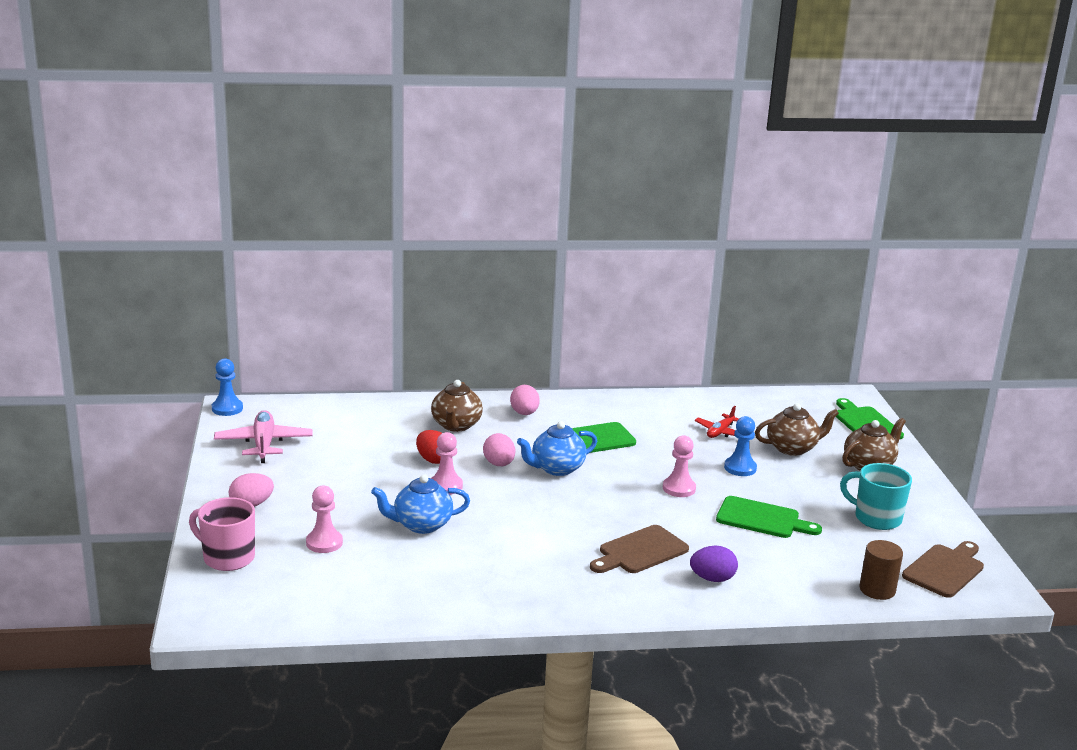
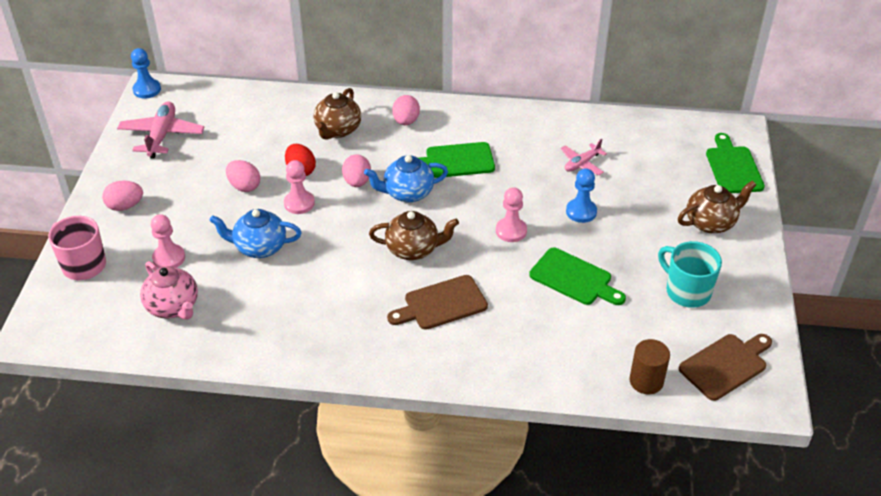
camera: 15 degrees right, 20 degrees up
purple egg [690,546,738,582] -> none
red plane [695,406,739,438] -> pink plane [561,139,607,175]
brown teapot [755,403,839,456] -> brown teapot moved to [369,211,459,260]
none -> pink teapot [140,261,198,320]
none -> pink egg [226,160,260,192]

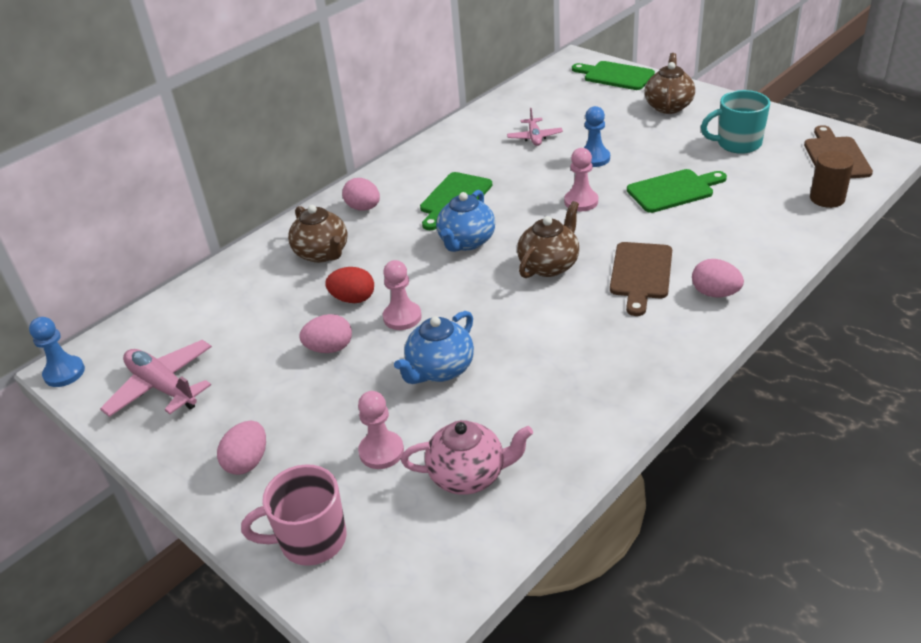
camera: 50 degrees left, 5 degrees down
pink egg [342,154,371,187] -> pink egg moved to [692,259,744,297]

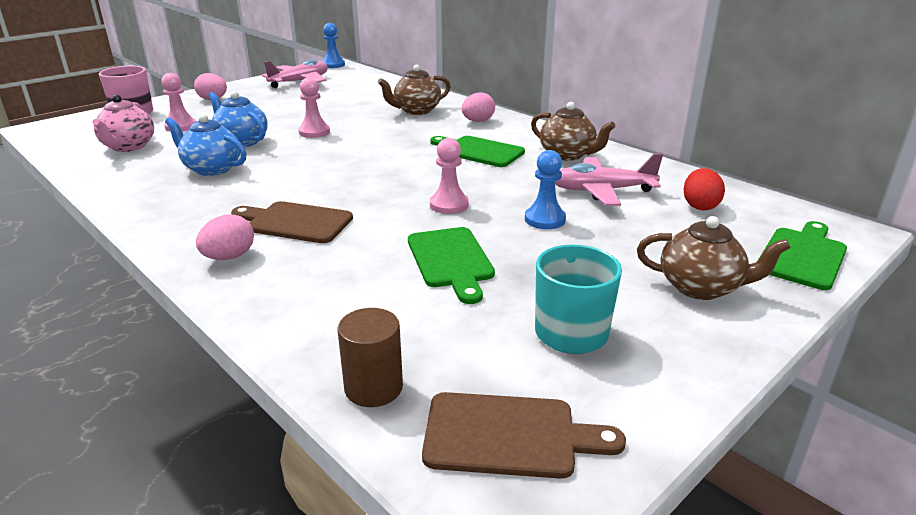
camera: 90 degrees right, 10 degrees down
pink egg [299,314,352,353] -> none
red egg [325,267,374,303] -> red egg moved to [683,168,725,210]
blue teapot [436,190,495,252] -> blue teapot moved to [165,114,247,176]
pink plane [507,108,563,146] -> pink plane [555,153,663,206], size x1.65
brown teapot [517,201,579,278] -> brown teapot moved to [531,102,615,161]

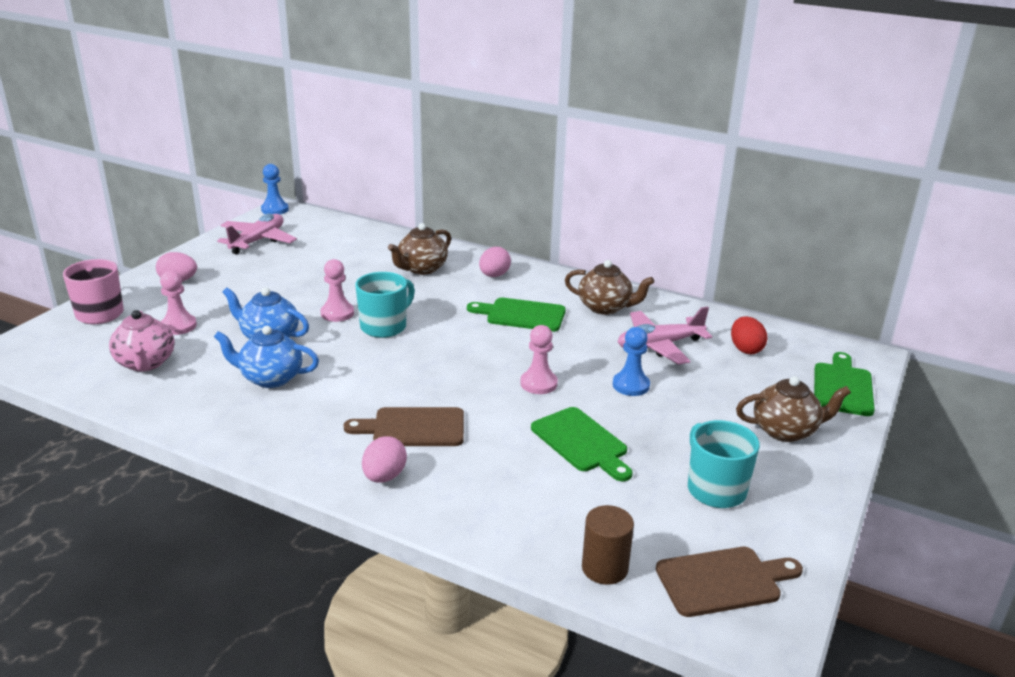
camera: 20 degrees left, 0 degrees up
none -> turquoise mug [355,272,415,338]

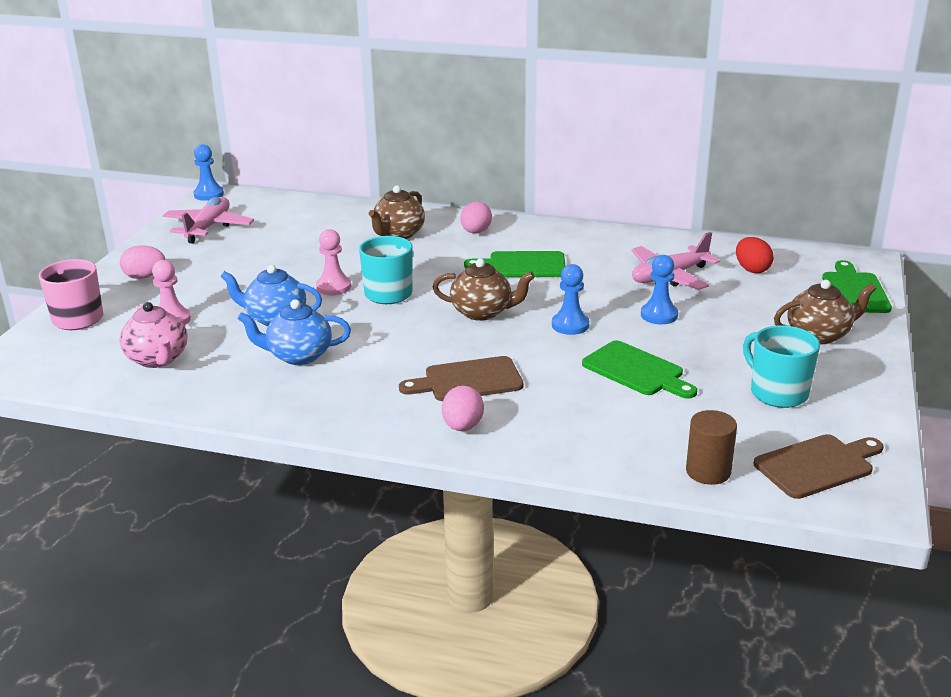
camera: 10 degrees left, 0 degrees up
pink pawn [520,325,558,394] -> blue pawn [552,264,589,335]
brown teapot [565,260,654,315] -> brown teapot moved to [433,258,535,321]

